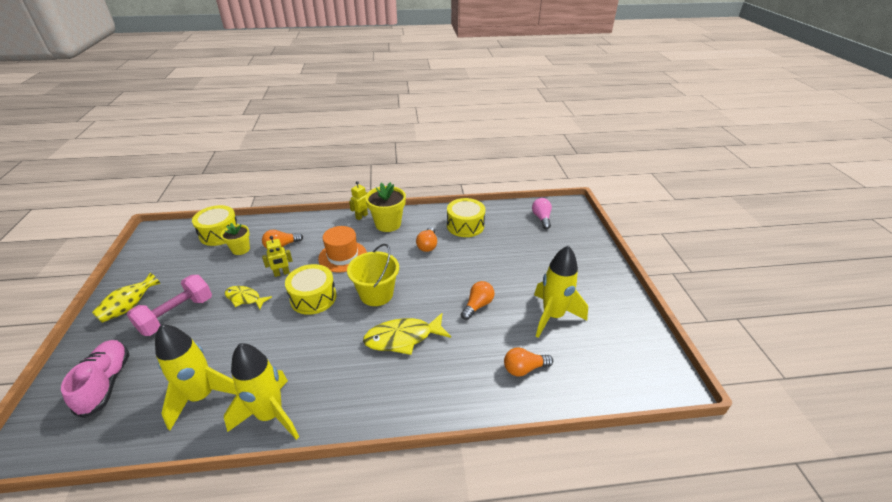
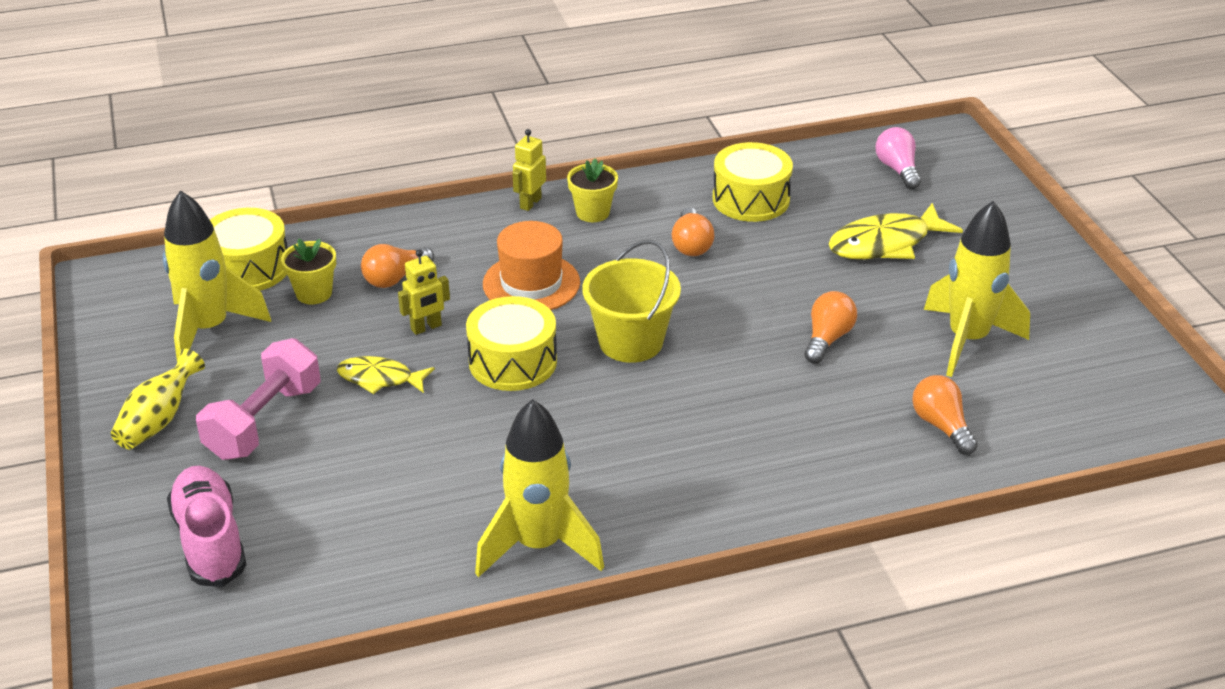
camera: 10 degrees left, 0 degrees up
yellow rocket [155,324,237,430] -> yellow rocket moved to [162,190,271,363]
yellow fish [363,313,451,355] -> yellow fish moved to [829,203,963,259]
yellow flower pot [365,182,406,232] -> yellow flower pot [567,159,618,222], size x0.62
orange light bulb [504,347,553,376] -> orange light bulb turned 90 degrees clockwise [912,375,978,455]

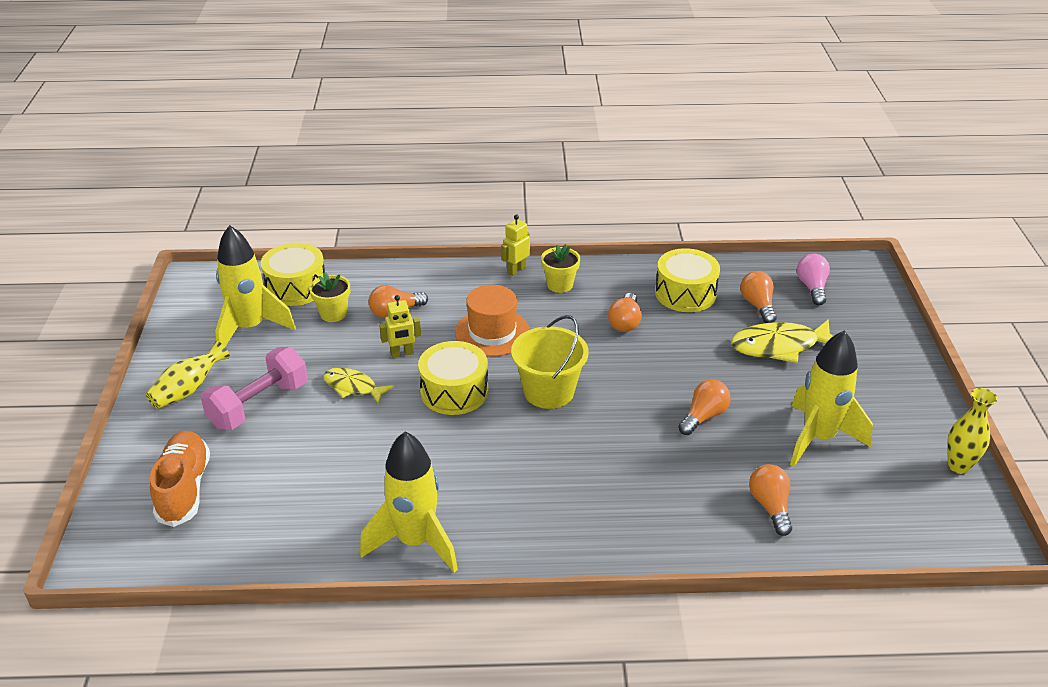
camera: 15 degrees right, 0 degrees up
pink shoe [167,466,247,587] -> orange shoe [150,431,210,527]
none -> orange light bulb [740,271,777,323]
none -> yellow vase [947,388,997,474]

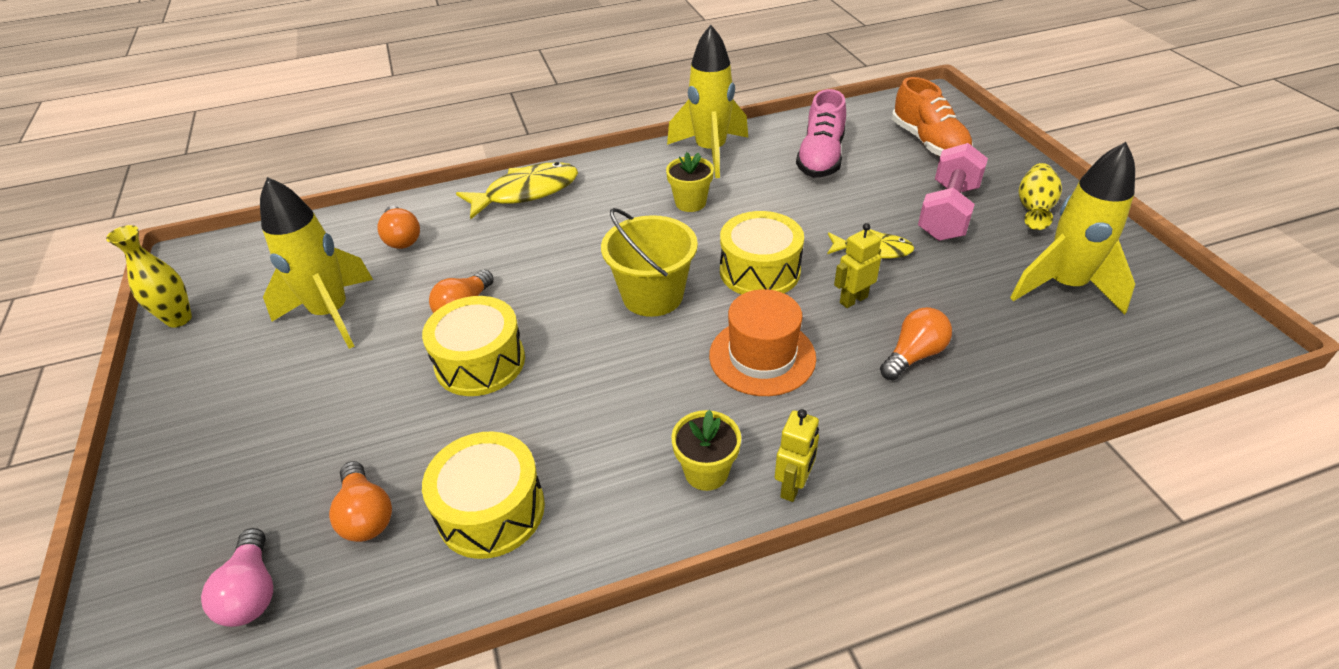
camera: 165 degrees right, 5 degrees up
yellow drum [261,243,325,306] -> yellow drum moved to [422,296,525,396]
yellow flower pot [309,272,350,322] -> yellow flower pot moved to [666,152,714,212]
orange light bulb [608,293,642,332] -> none
yellow fish [731,319,833,363] -> yellow fish moved to [456,162,578,219]
none -> pink shoe [796,89,846,178]

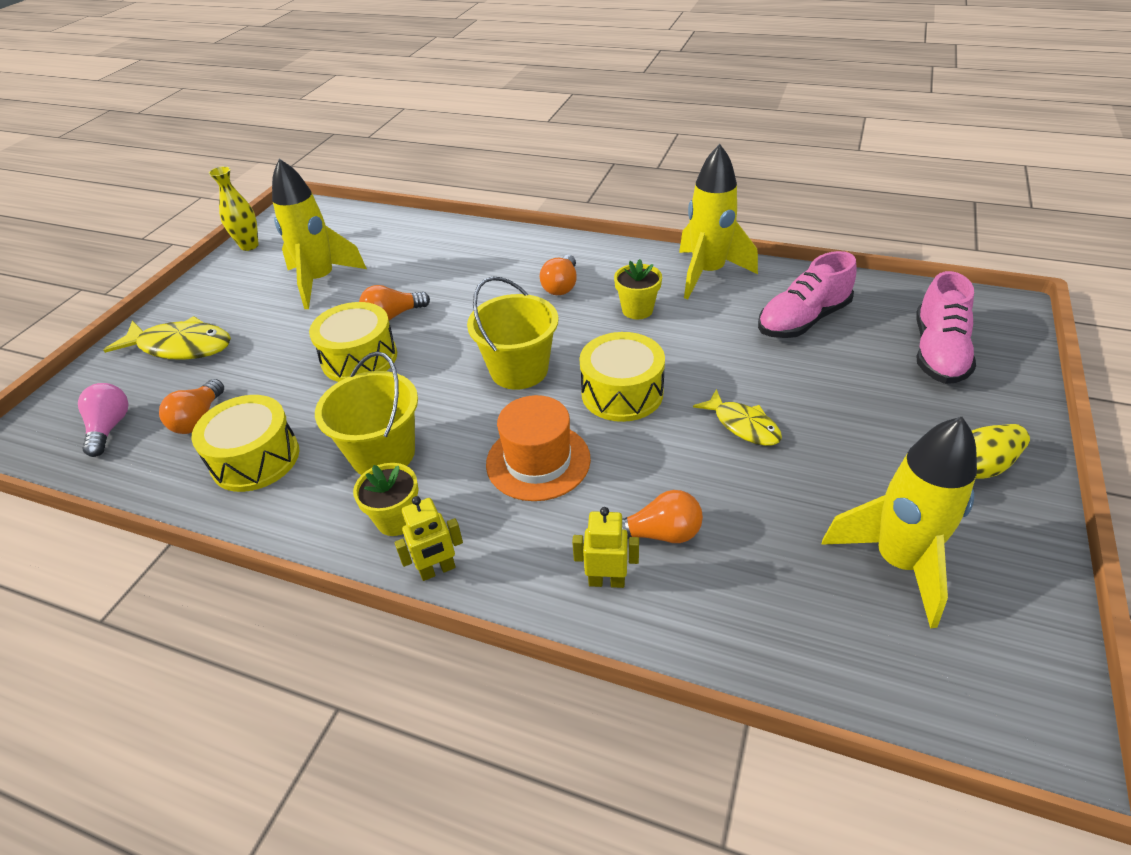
camera: 40 degrees right, 0 degrees up
pink light bulb [201,528,273,627] -> pink light bulb turned 150 degrees clockwise [78,383,129,457]
orange light bulb [377,205,420,249] -> orange light bulb moved to [540,255,577,295]
yellow fish [456,162,578,219] -> yellow fish moved to [104,316,231,360]
yellow robot [834,223,881,308] -> yellow robot moved to [572,507,639,588]
orange shoe [892,77,973,156] -> pink shoe [916,271,976,384]
pink dumbbell [918,143,988,241] -> none
none -> yellow bucket [315,351,418,475]

